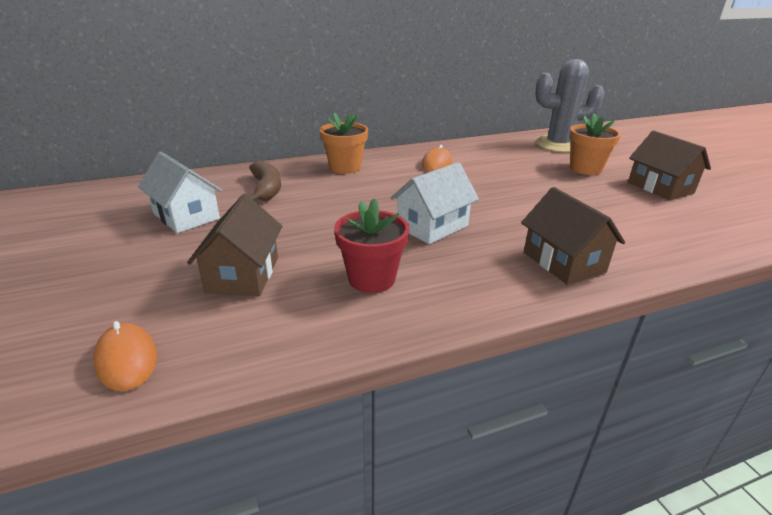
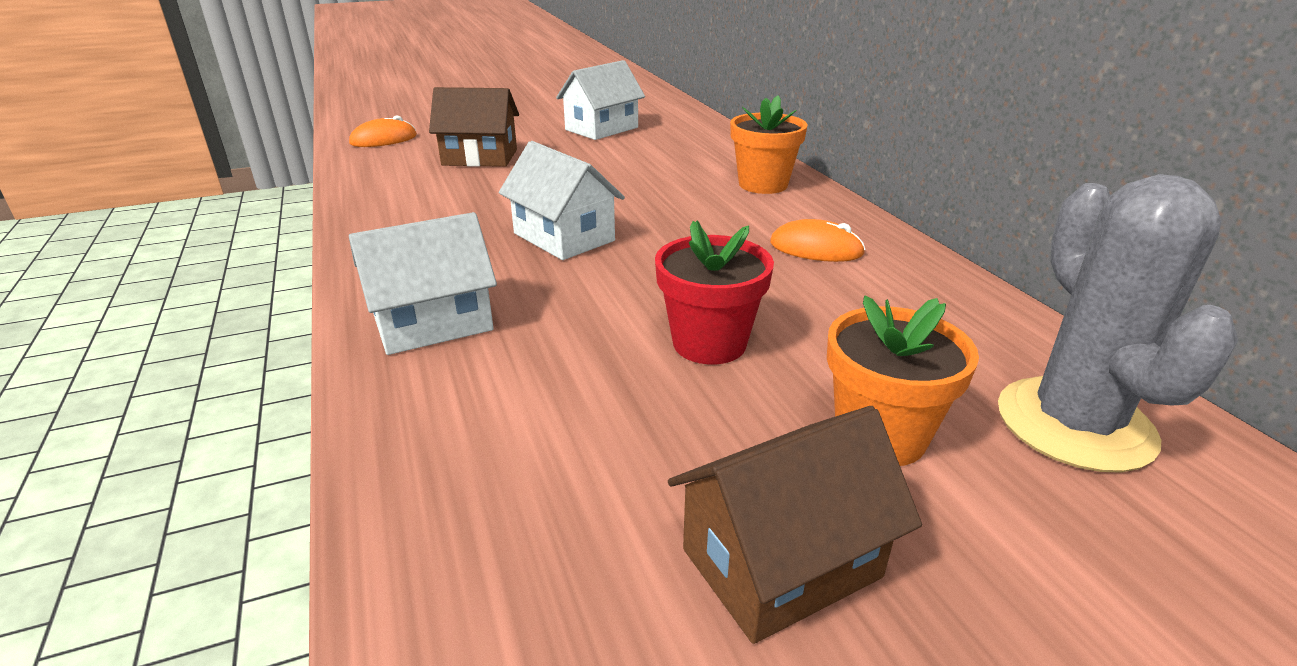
camera: 90 degrees right, 0 degrees up
brown banana [249,160,281,201] -> none
red flower pot [334,198,410,293] -> red flower pot moved to [655,221,774,364]
brown house [521,187,625,285] -> white house [349,212,497,355]

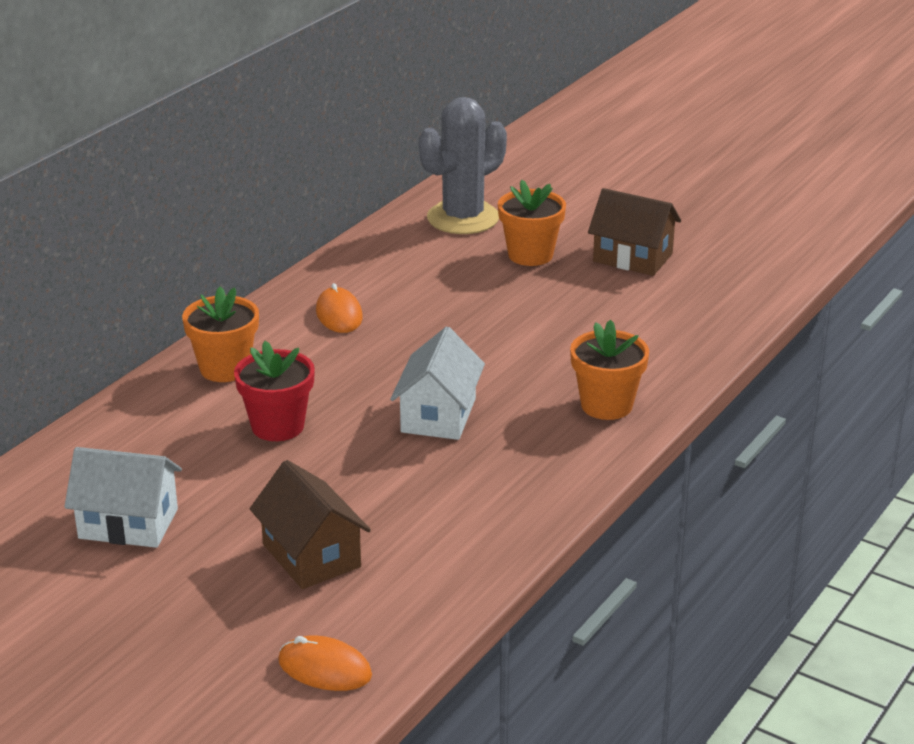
camera: 125 degrees left, 0 degrees up
white house [349,212,497,355] -> orange flower pot [570,320,649,420]
red flower pot [655,221,774,364] -> red flower pot moved to [234,341,315,441]

